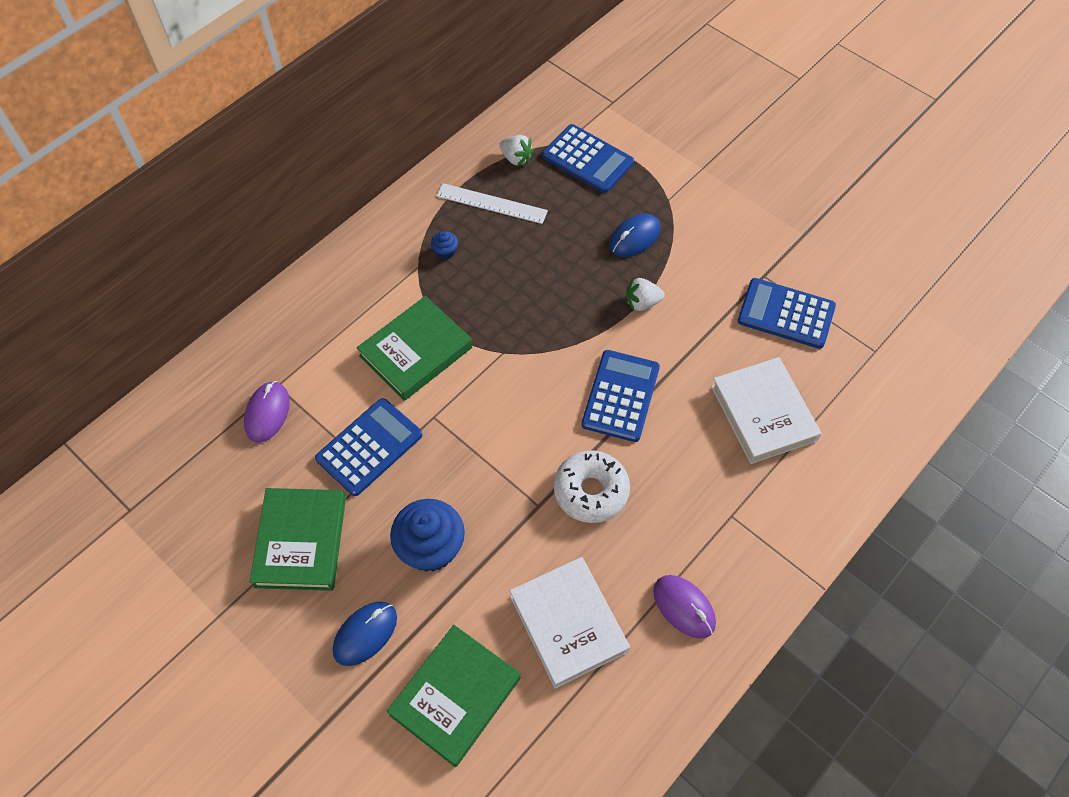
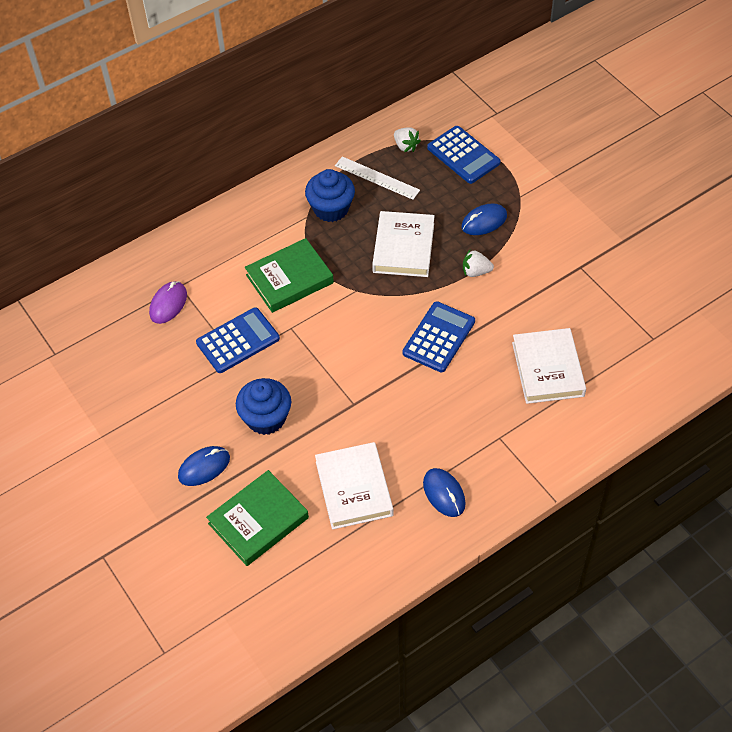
camera: 15 degrees right, 5 degrees down
green book [250,488,346,591] -> none
blue cupcake [431,231,458,260] -> blue cupcake [305,169,355,222], size x2.27
white donut [554,450,630,523] -> none
purple mouse [653,575,716,638] -> blue mouse [423,468,466,517]
blue calculator [738,278,836,349] -> none
none -> white book [372,211,435,277]

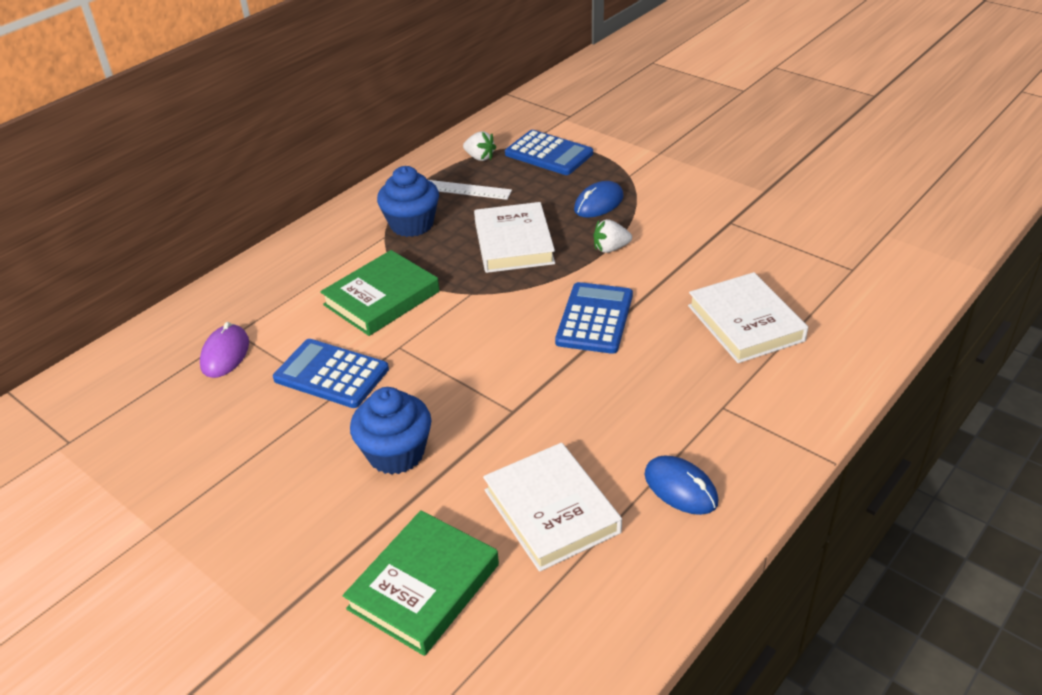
camera: 15 degrees left, 15 degrees down
blue mouse [178,446,230,486] -> none
blue calculator [196,307,280,373] -> blue calculator turned 105 degrees counterclockwise [273,339,389,408]

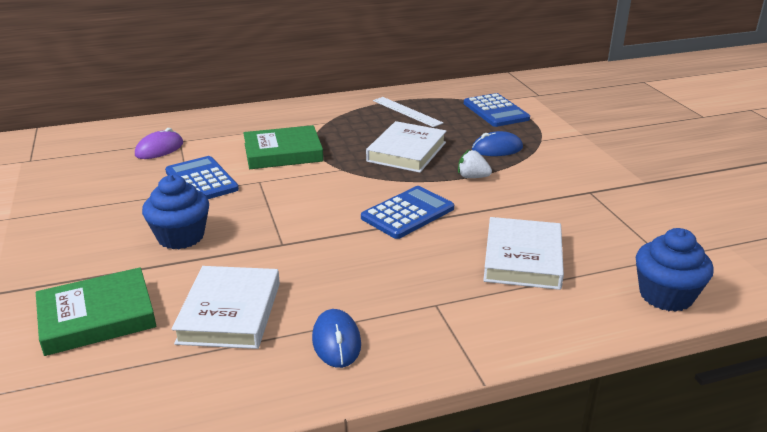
camera: 30 degrees right, 10 degrees down
blue cupcake [377,166,439,237] -> blue cupcake moved to [636,228,714,312]
white strawberry [463,131,496,161] -> none

